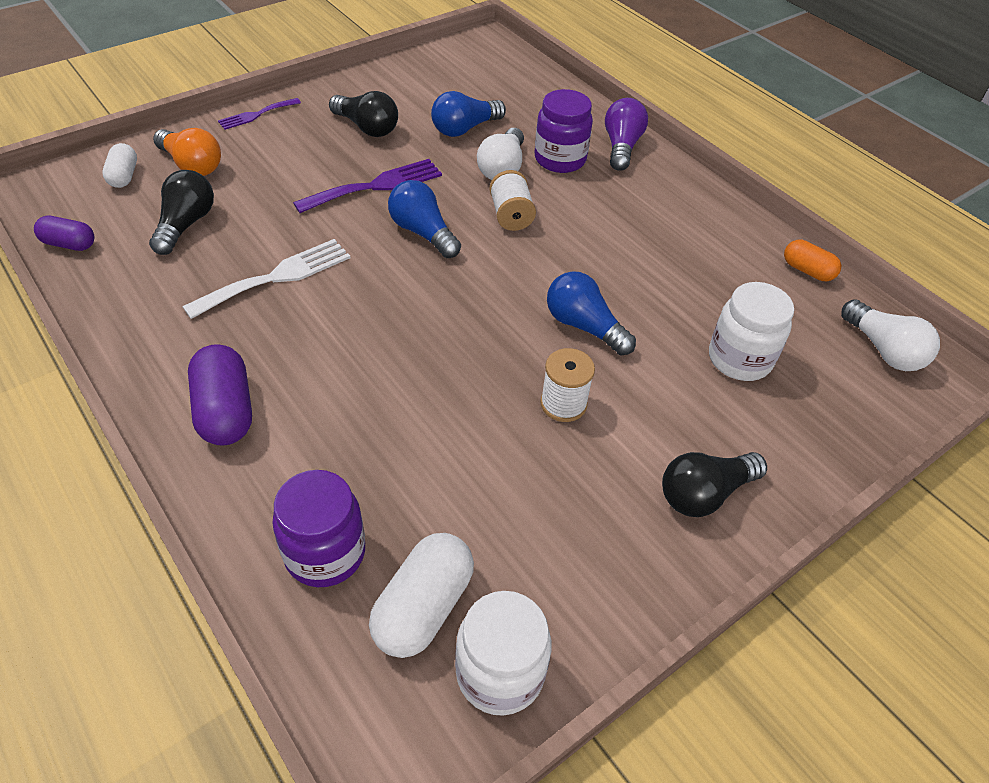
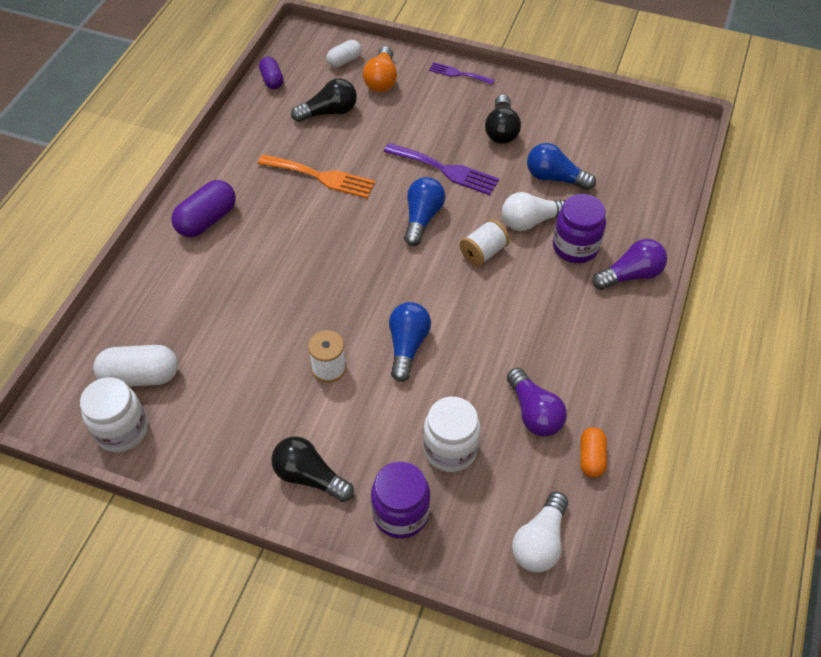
camera: 60 degrees right, 5 degrees up
white fork [182,239,350,319] -> orange fork [258,154,376,198]
purple jar [272,470,365,587] -> purple jar moved to [371,461,430,539]
none -> purple light bulb [507,368,567,437]

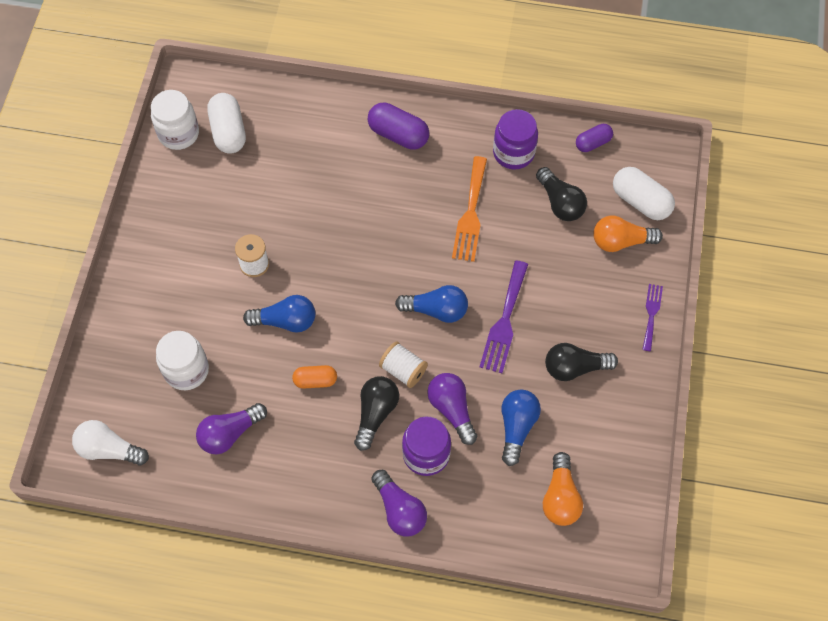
camera: 80 degrees right, 10 degrees up
black light bulb [271,436,354,502] -> black light bulb moved to [354,376,399,451]
white capsule [327,40,362,68] -> white capsule [613,167,675,220], size x1.63
purple jar [371,461,430,539] -> purple jar moved to [493,109,538,170]
white light bulb [502,192,566,231] -> purple light bulb [427,373,477,445]
orange capsule [580,427,607,478] -> orange capsule moved to [292,365,337,389]
none -> orange light bulb [543,452,583,526]

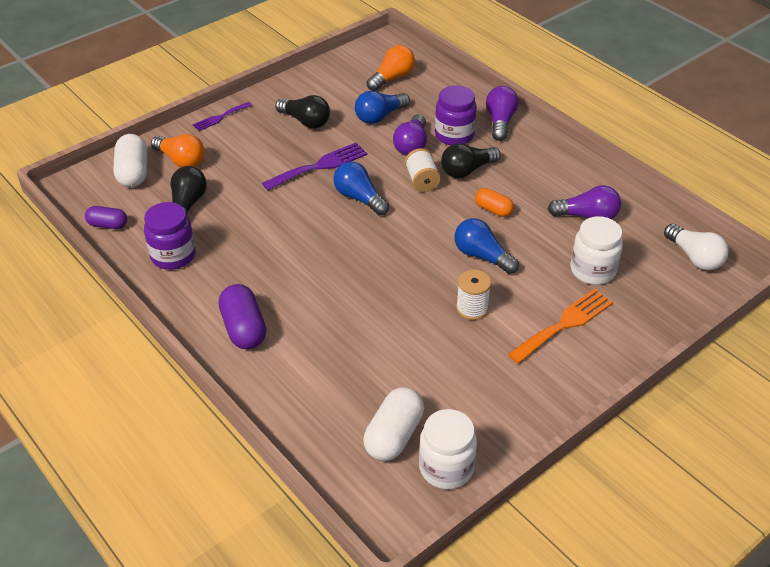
camera: 140 degrees left, 20 degrees down
orange fork [452,156,487,262] -> orange fork moved to [508,289,613,364]

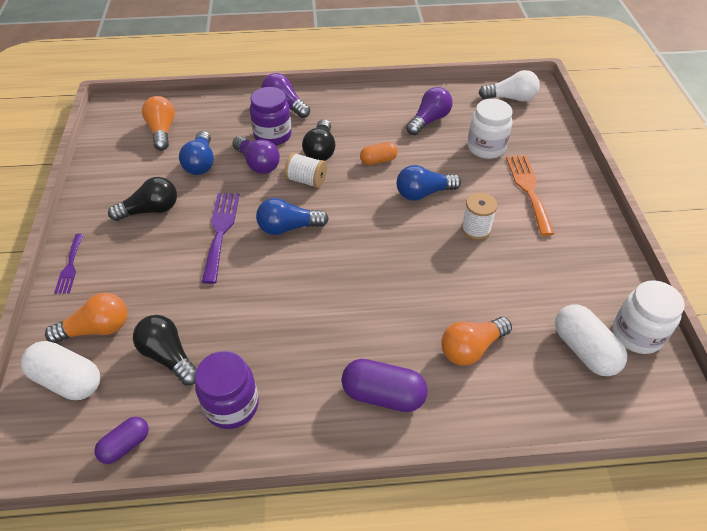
camera: 55 degrees left, 5 degrees up
none -> orange light bulb [441,317,512,366]

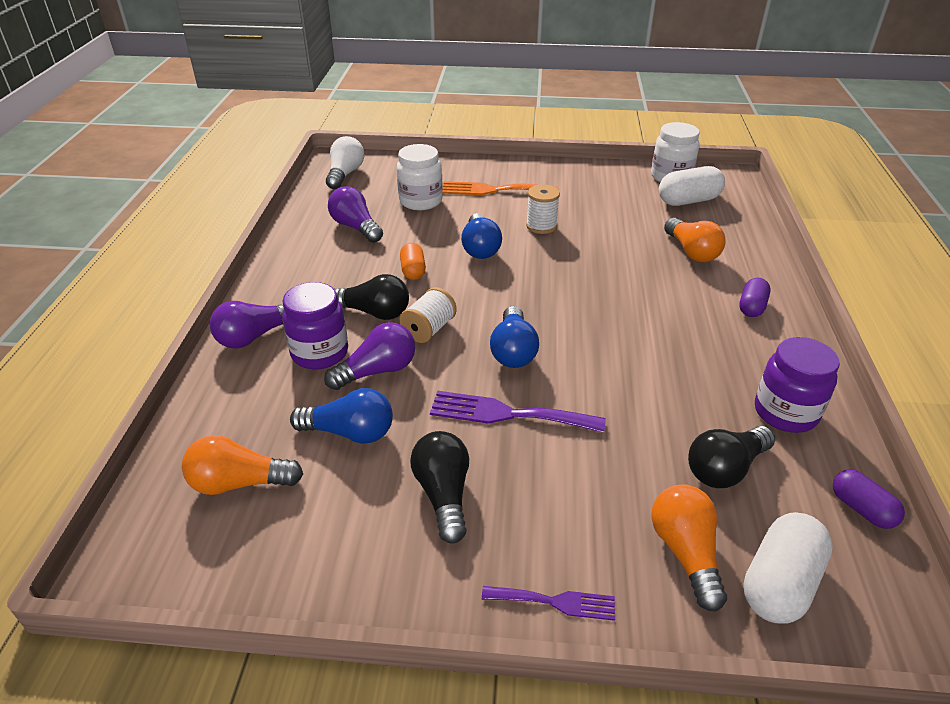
camera: 80 degrees left, 10 degrees down
purple capsule [341,359,428,412] -> purple capsule [739,278,771,317], size x0.61

